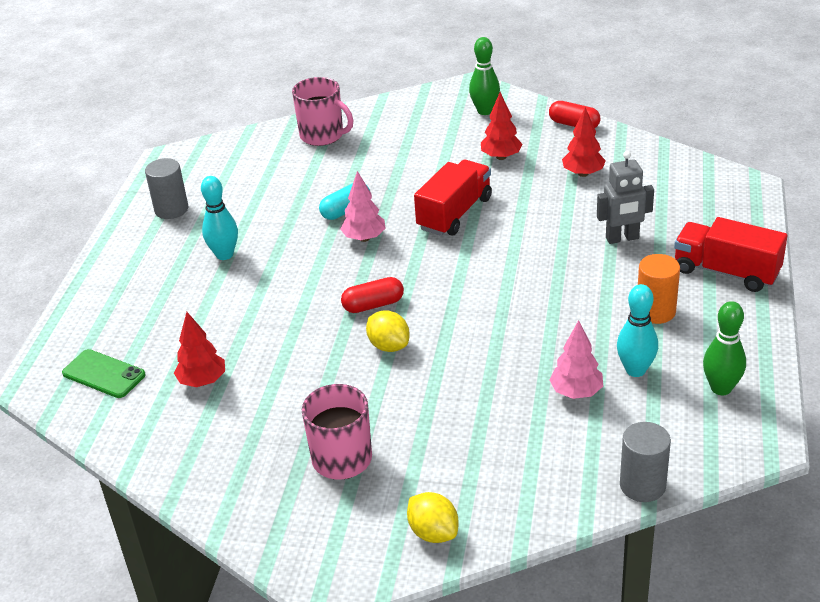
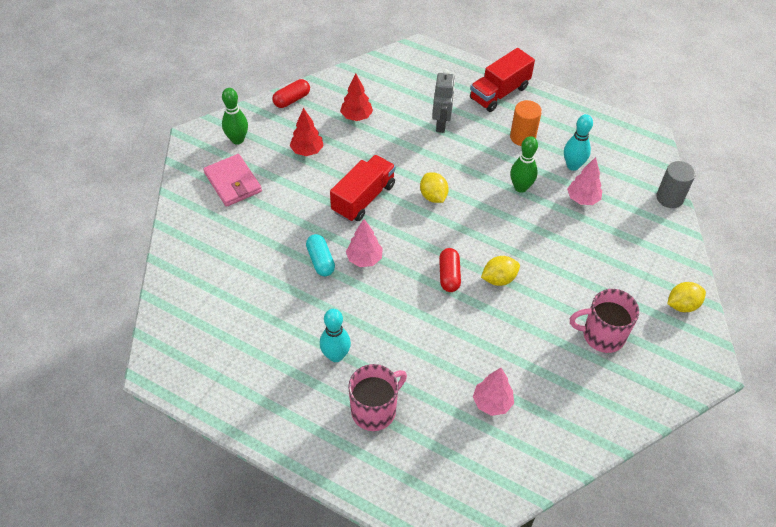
camera: 75 degrees left, 15 degrees up
green phone [62,349,146,398] -> none
grey cylinder [145,158,188,219] -> none
red tree [174,312,225,387] -> pink tree [473,368,514,416]
pink mug [292,77,353,146] -> pink mug moved to [348,364,407,431]
red truck [414,160,492,236] -> red truck turned 75 degrees clockwise [330,155,396,222]
green bowling pin [703,301,746,395] -> green bowling pin moved to [510,136,538,193]
none -> pink wallet [204,154,262,207]
none -> yellow lemon [420,172,449,203]

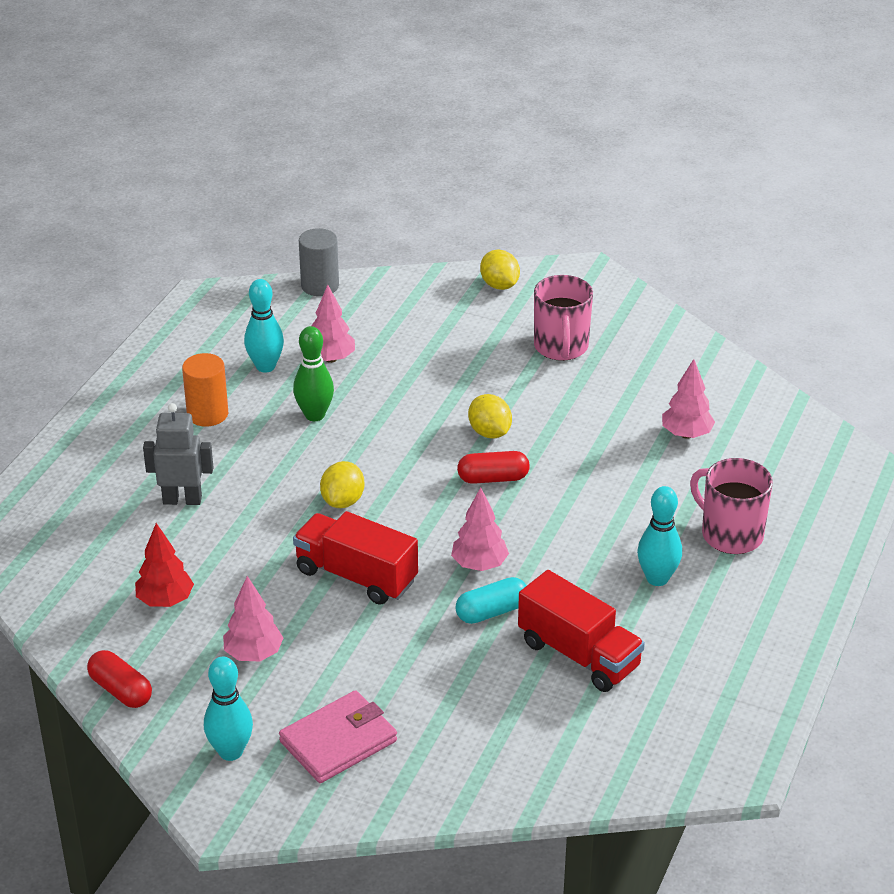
camera: 95 degrees left, 15 degrees down
green bowling pin [222,88,248,145] -> turquoise bowling pin [204,657,253,761]
red tree [290,108,324,156] -> pink tree [223,576,284,661]
yellow lemon [420,172,449,203] -> yellow lemon turned 45 degrees counterclockwise [320,461,365,508]
red truck [470,48,535,112] -> red truck moved to [518,570,645,692]

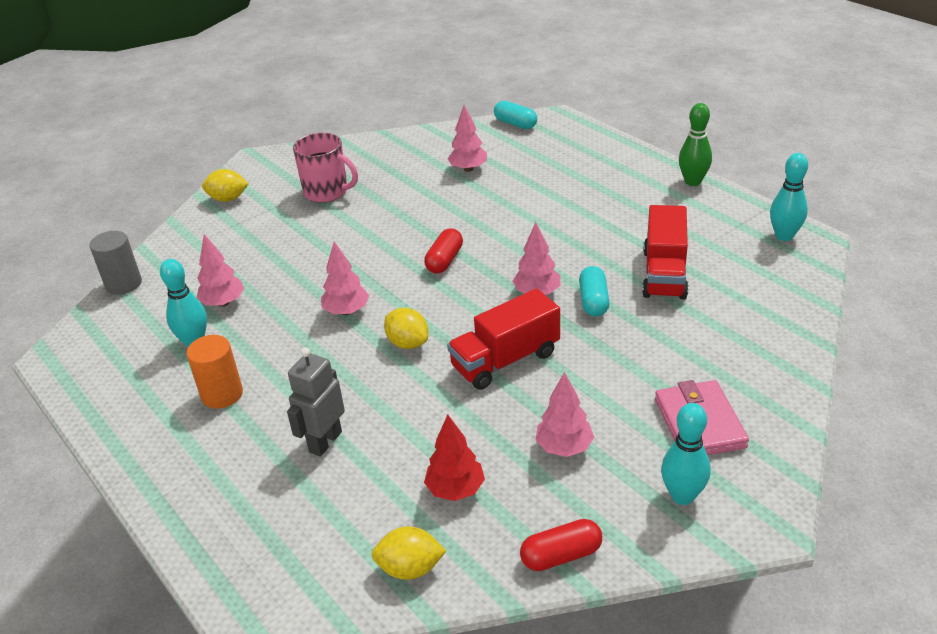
camera: 60 degrees left, 0 degrees up
green bowling pin [293,326,334,421] -> green bowling pin moved to [679,103,712,186]
yellow lemon [468,394,512,439] -> yellow lemon moved to [372,526,446,580]
red truck [518,570,645,692] -> red truck turned 120 degrees clockwise [642,205,689,300]
turquoise bowling pin [637,486,682,586] -> turquoise bowling pin moved to [770,153,808,241]
pink mug [690,458,773,554] -> none
none -> pink tree [321,241,369,315]
none -> turquoise capsule [494,101,537,129]

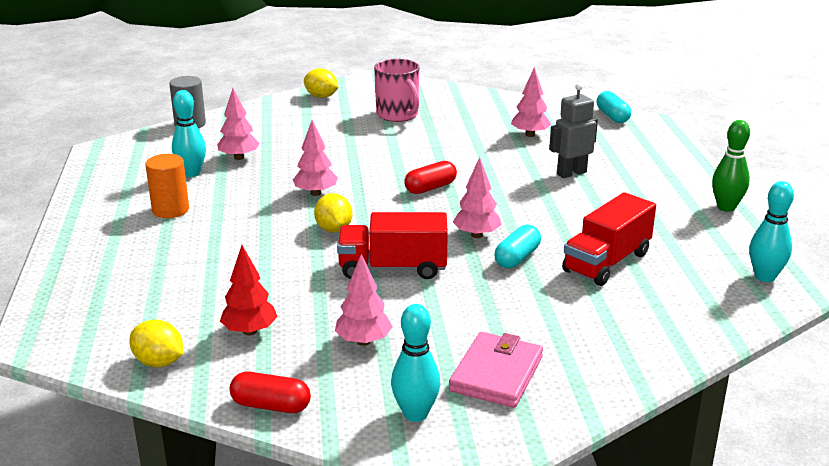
camera: 30 degrees right, 10 degrees down
grey robot [287,347,345,457] -> grey robot moved to [549,83,598,178]

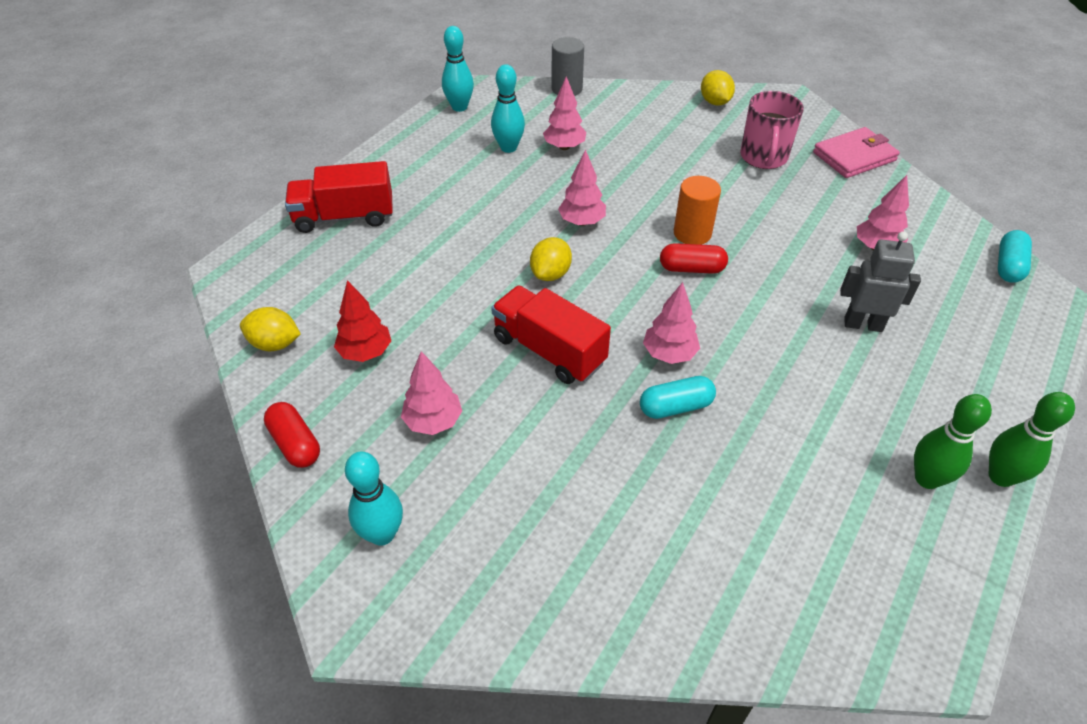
camera: 40 degrees right, 20 degrees up
yellow lemon [129,320,183,367] -> yellow lemon turned 60 degrees counterclockwise [240,307,301,351]
orange cylinder [145,154,189,218] -> orange cylinder moved to [674,176,721,245]
pink wallet [449,332,543,408] -> pink wallet moved to [813,127,900,178]
red truck [562,192,656,286] -> red truck moved to [285,161,393,233]
turquoise bowling pin [749,181,794,282] -> turquoise bowling pin moved to [442,26,474,112]
none -> green bowling pin [914,394,992,489]

